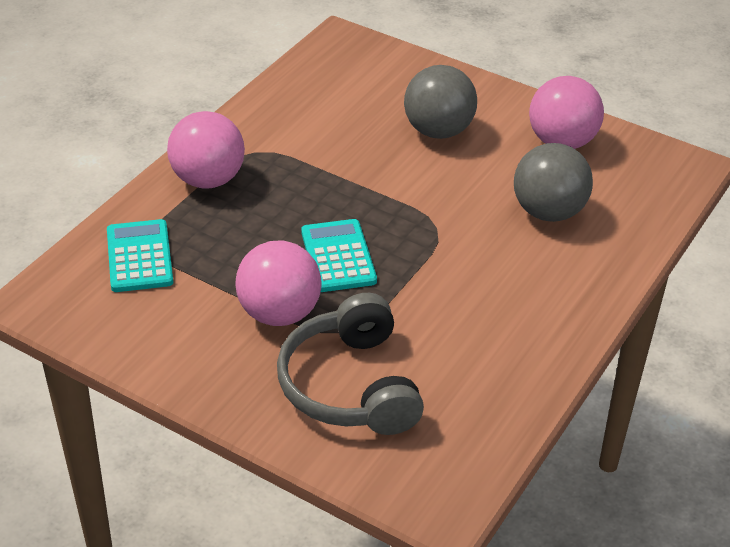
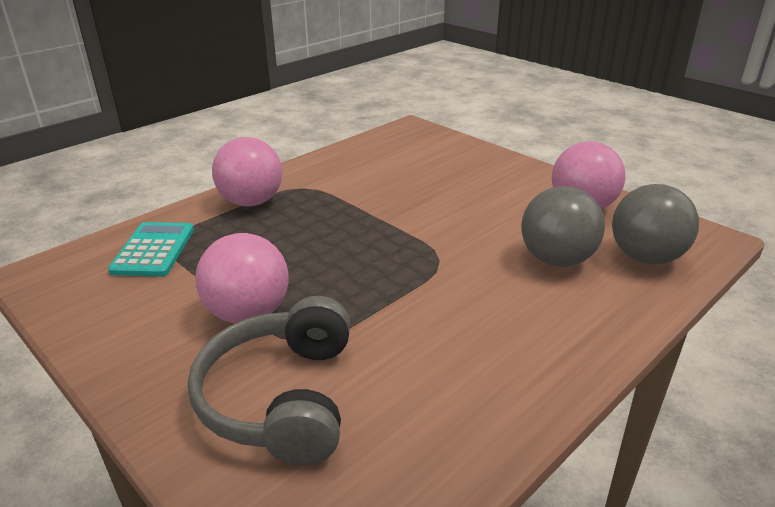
camera: 15 degrees right, 10 degrees down
turquoise calculator [301,219,377,292] -> none
grey ball [404,65,477,139] -> grey ball moved to [612,184,699,264]

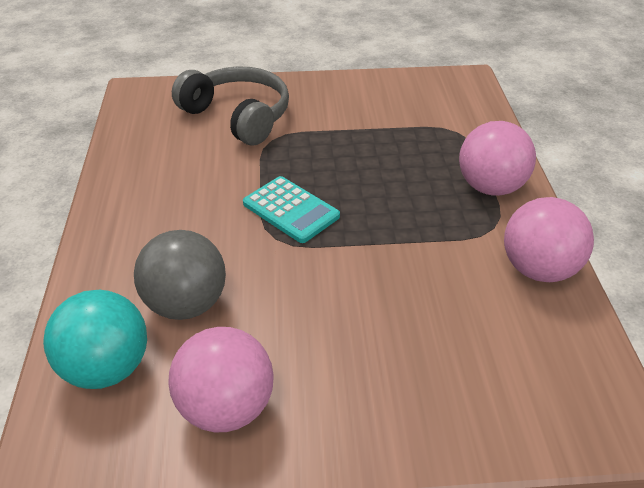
camera: 130 degrees right, 10 degrees up
turquoise calculator [108,222,194,277] -> turquoise calculator moved to [243,176,340,243]
pink ball [195,233,289,323] -> pink ball moved to [504,197,594,282]
grey ball [612,184,699,264] -> turquoise ball [43,290,147,389]

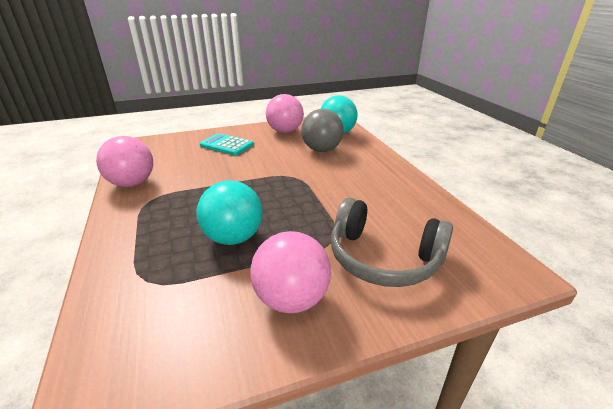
camera: 165 degrees right, 10 degrees down
turquoise calculator [243,176,340,243] -> turquoise calculator moved to [200,133,254,155]
pink ball [459,121,536,196] -> pink ball moved to [250,231,331,313]
none -> turquoise ball [197,180,263,245]

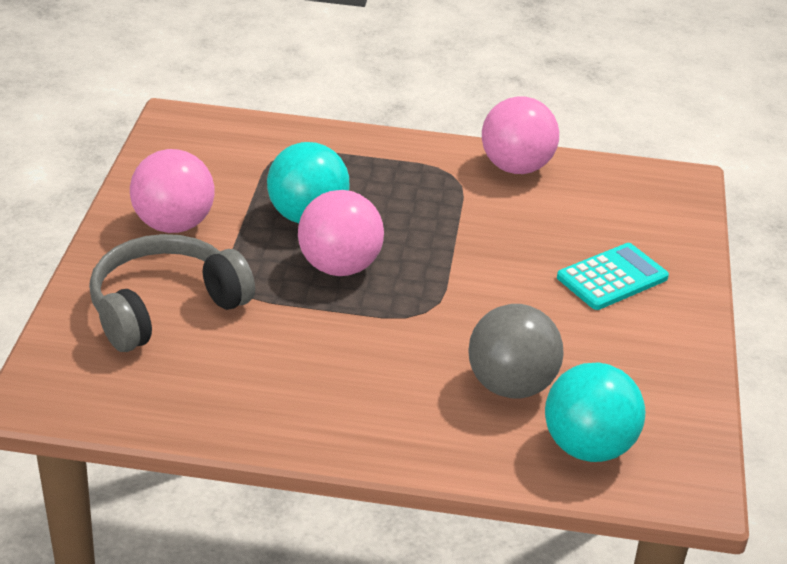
camera: 115 degrees right, 5 degrees up
pink ball [266,94,304,133] -> pink ball moved to [298,190,384,276]

